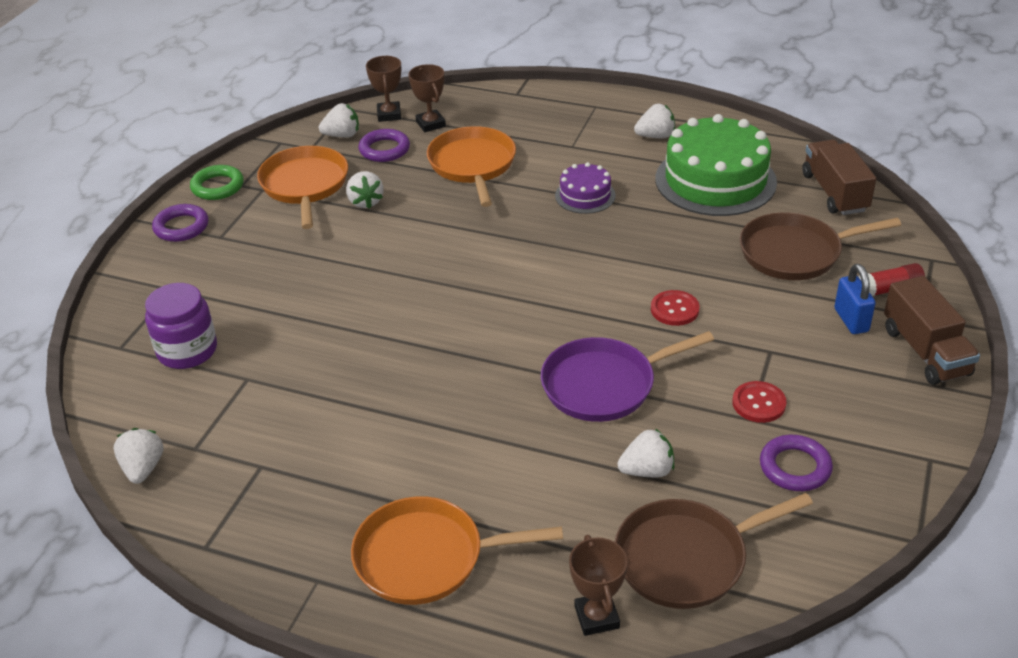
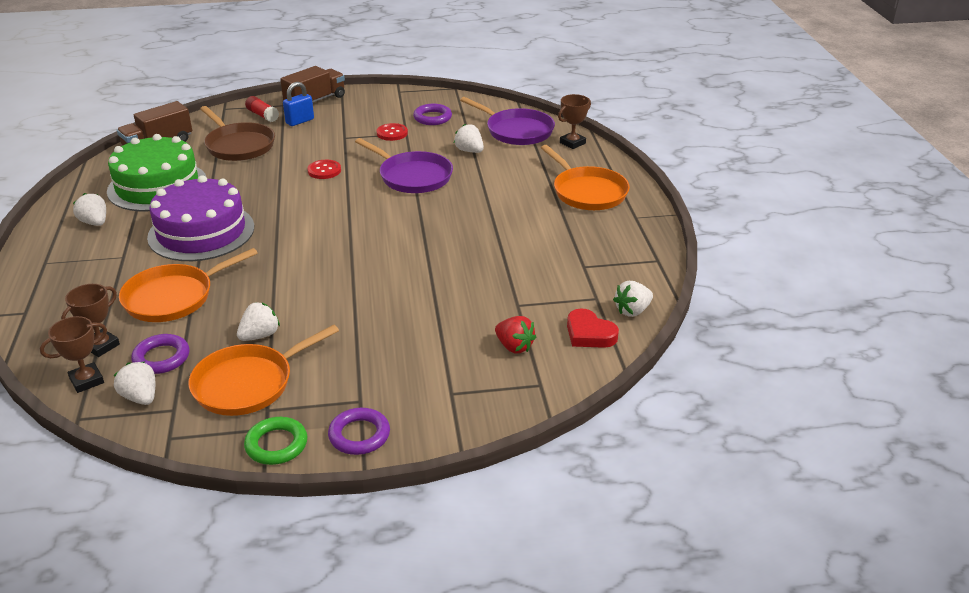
camera: 120 degrees left, 5 degrees down
purple jar [145,283,217,369] -> red strawberry [495,316,536,353]
purple cake [555,162,616,214] -> purple cake [147,175,254,261], size x2.01
brown pan [615,493,813,609] -> purple pan [460,97,555,145]
none -> red heart [567,308,619,348]

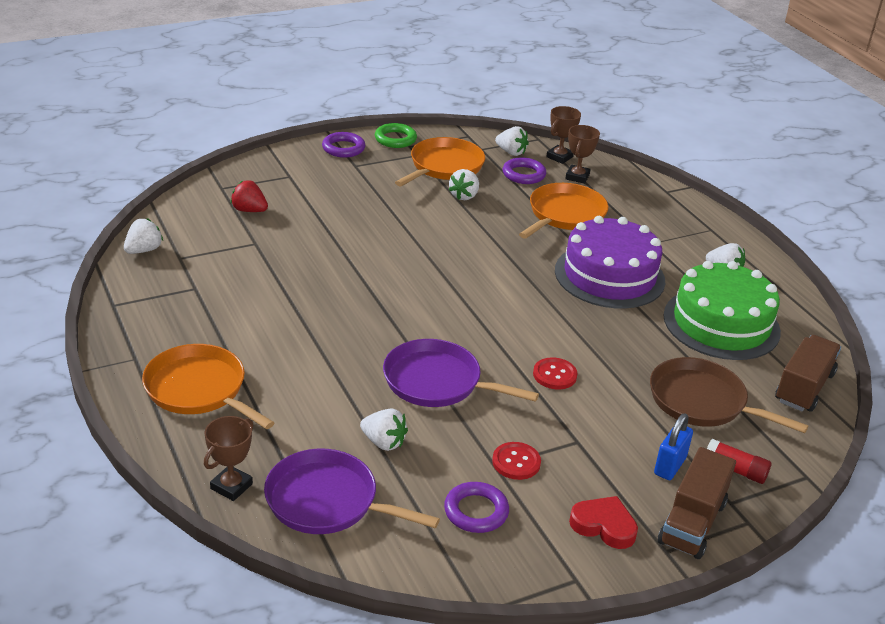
camera: 160 degrees right, 0 degrees up
red heart [567,308,619,348] -> red heart moved to [569,496,638,549]

